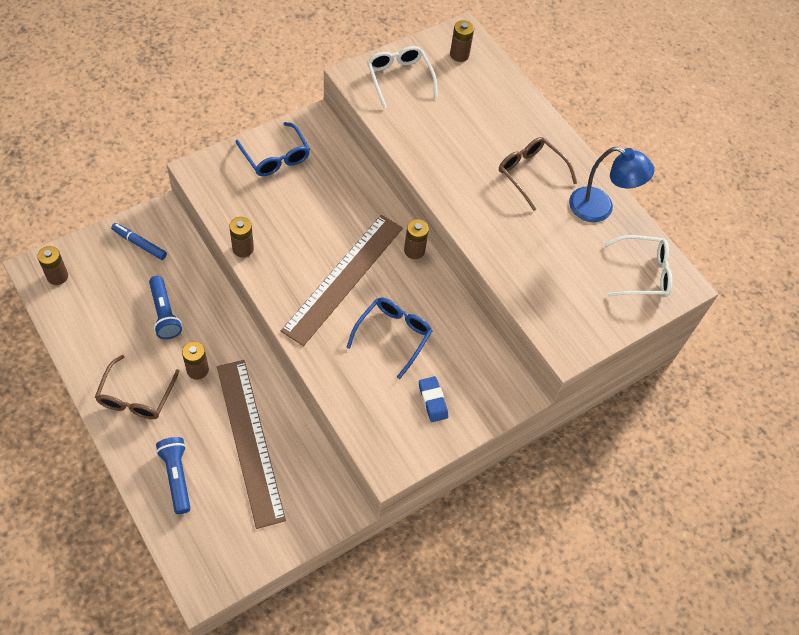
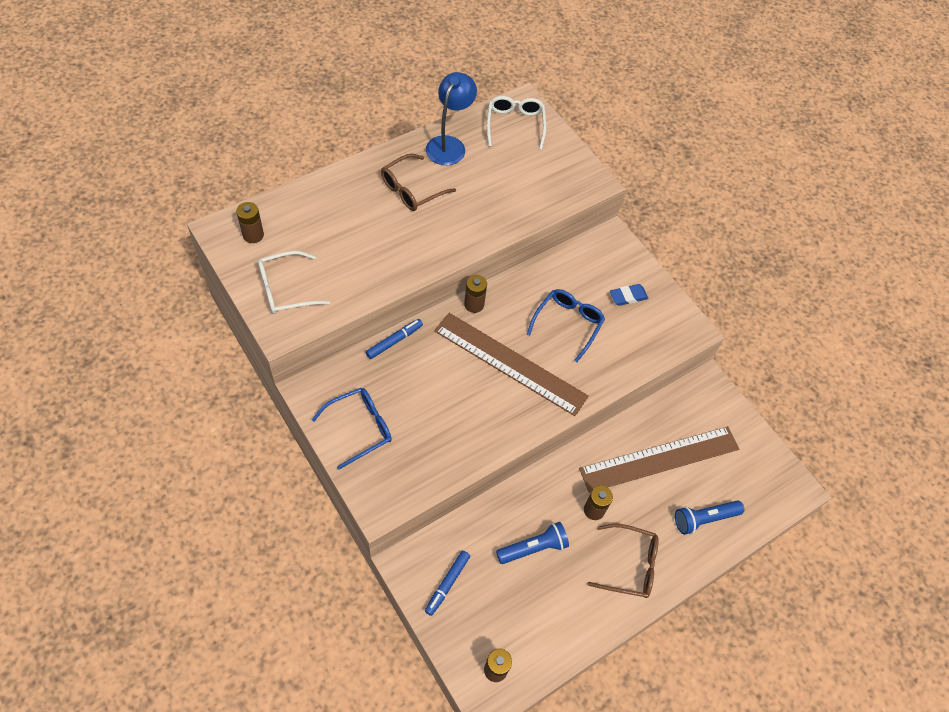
camera: 90 degrees left, 0 degrees up
brown battery [229,217,254,257] -> none
blue glasses [346,298,432,379] -> blue glasses turned 90 degrees clockwise [527,289,605,362]
none -> blue marker [366,319,423,359]

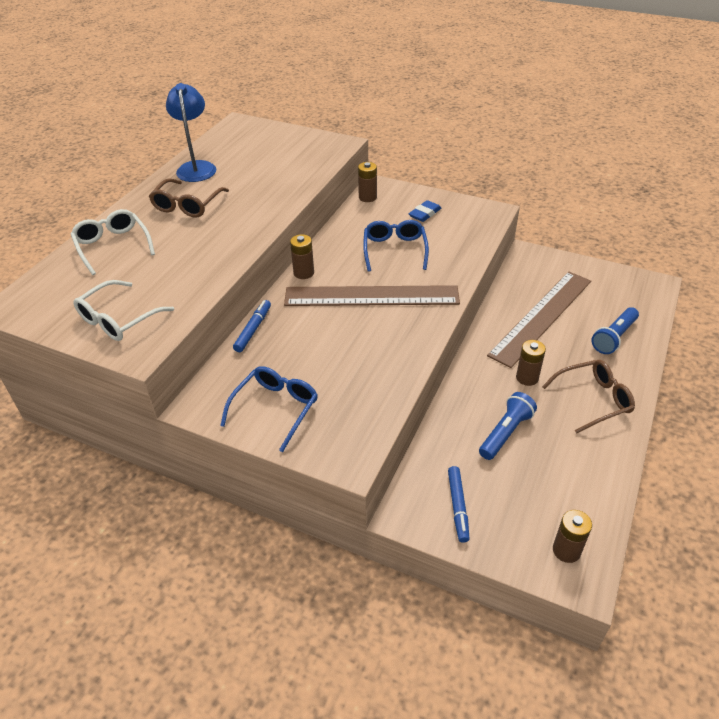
camera: 25 degrees left, 15 degrees down
brown battery [236,202,264,243] -> brown battery moved to [358,162,377,202]
white glasses [487,96,546,150] -> white glasses moved to [71,209,155,275]

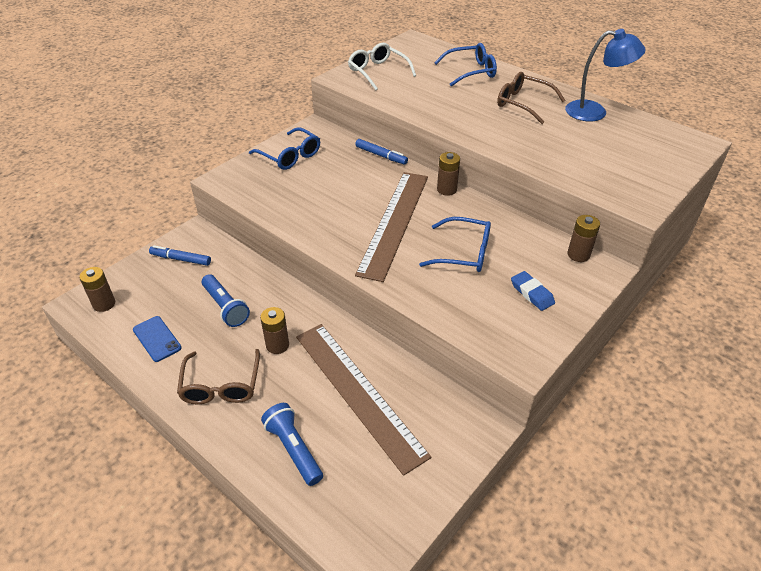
camera: 105 degrees right, 0 degrees up
white glasses [71,209,155,275] -> blue glasses [434,43,497,86]
none -> blue phone [133,316,182,362]

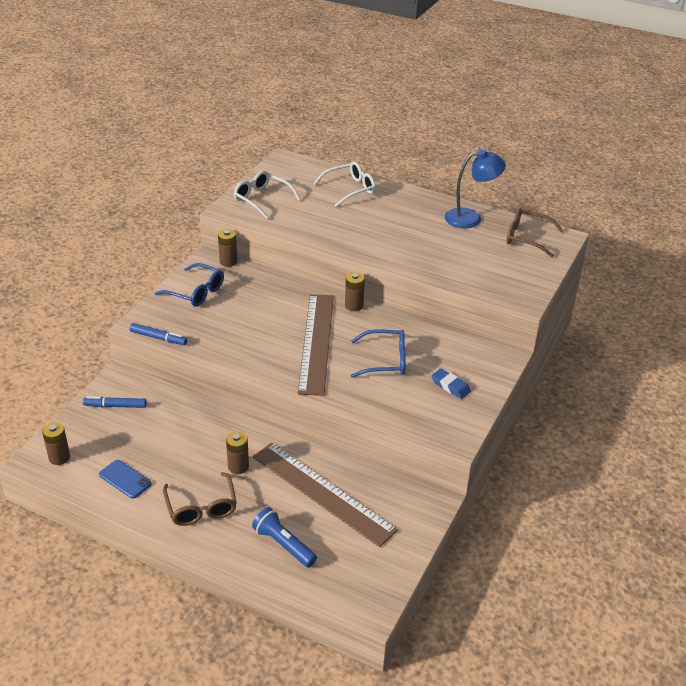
camera: 15 degrees left, 5 degrees down
blue flashlight [201,274,250,327] -> none
blue marker [355,139,408,165] -> blue marker moved to [130,323,187,345]
blue glasses [434,43,497,86] -> white glasses [313,161,376,207]
brown glasses [497,72,565,124] -> brown glasses moved to [506,208,563,258]
brown battery [568,215,600,262] -> brown battery moved to [218,229,237,267]

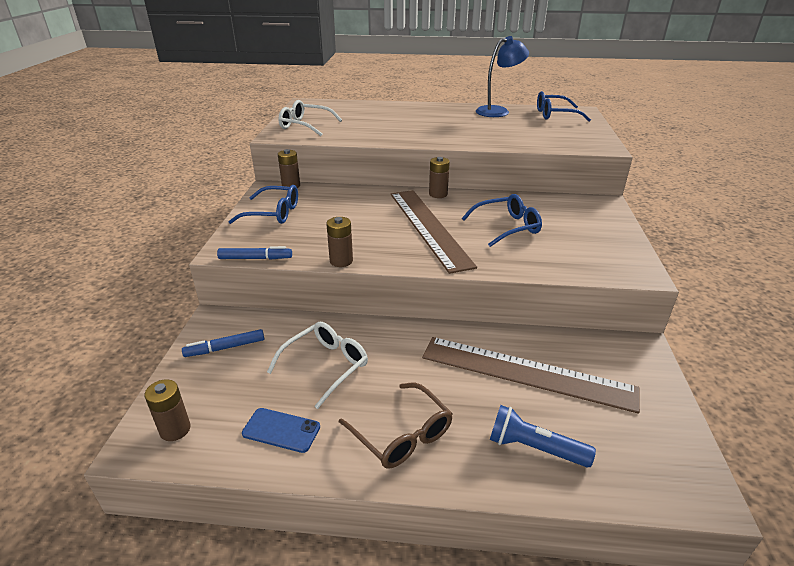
camera: 20 degrees left, 5 degrees down
brown battery [226,431,249,474] -> brown battery moved to [326,217,353,267]
white glasses [313,161,376,207] -> white glasses moved to [267,322,368,409]
blue eraser [431,368,471,399] -> none
brown glasses [506,208,563,258] -> blue glasses [537,91,591,122]

